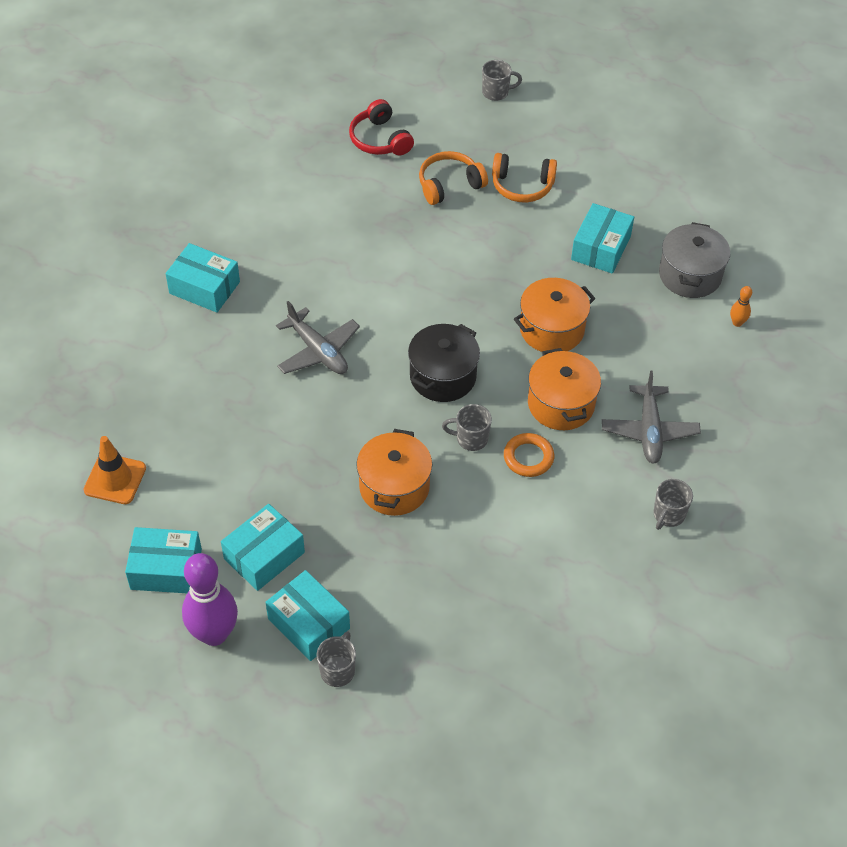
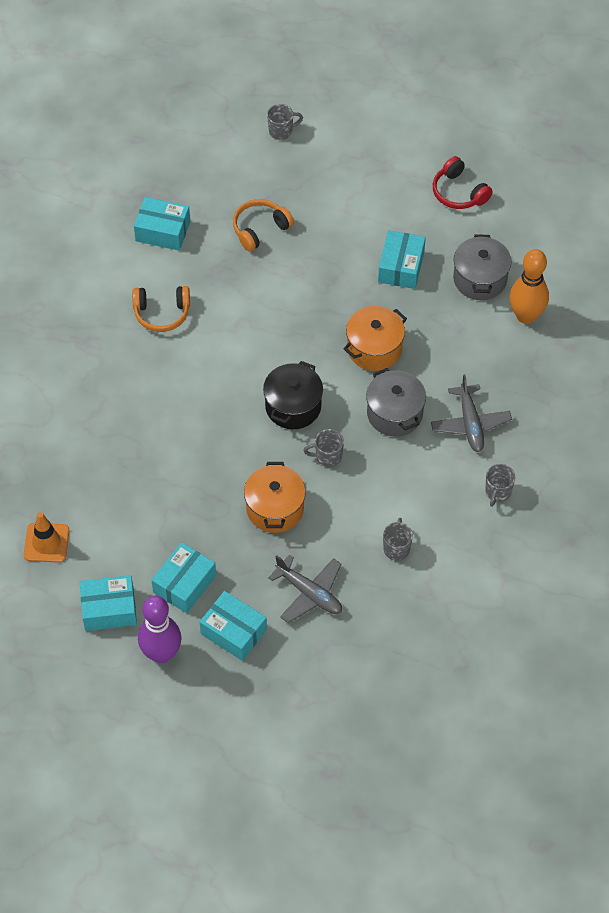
camera: 10 degrees left, 5 degrees up
turquoise box [166,243,240,313] -> turquoise box moved to [134,197,190,251]
grey plane [276,301,360,374] -> grey plane moved to [268,555,342,623]
grey mug [317,631,356,687] -> grey mug moved to [383,518,413,561]
red headphones [349,99,414,155] -> red headphones moved to [433,156,493,209]
orange headphones [492,153,557,202] -> orange headphones moved to [132,286,190,332]
orange ring [504,433,554,477] -> none
orange pot [528,348,601,430] -> grey pot [366,368,426,437]
orange bowling pin [730,286,752,327] -> orange bowling pin [509,249,549,324], size x2.33

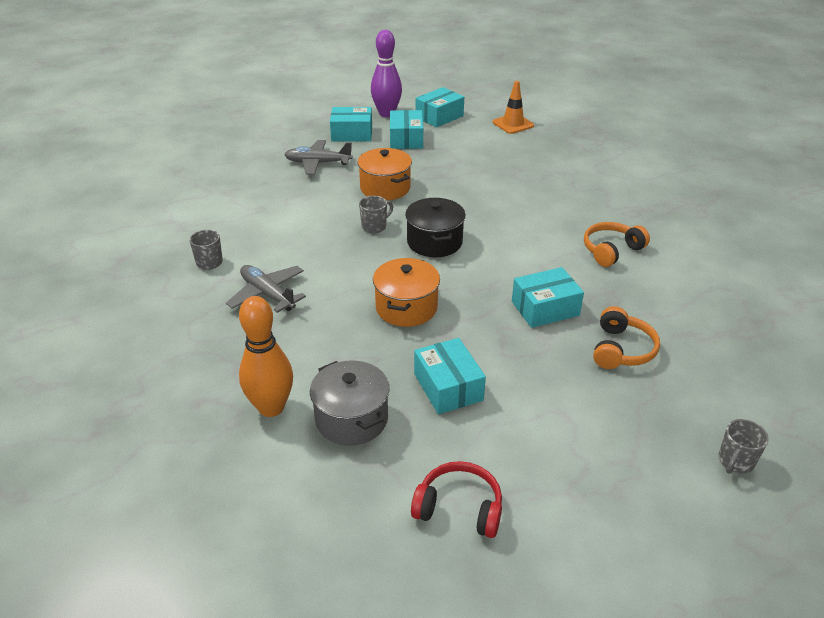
camera: 145 degrees right, 20 degrees down
turquoise box [134,197,190,251] -> turquoise box moved to [512,267,584,328]
grey pot [366,368,426,437] -> none
grey mug [383,518,413,561] -> none

